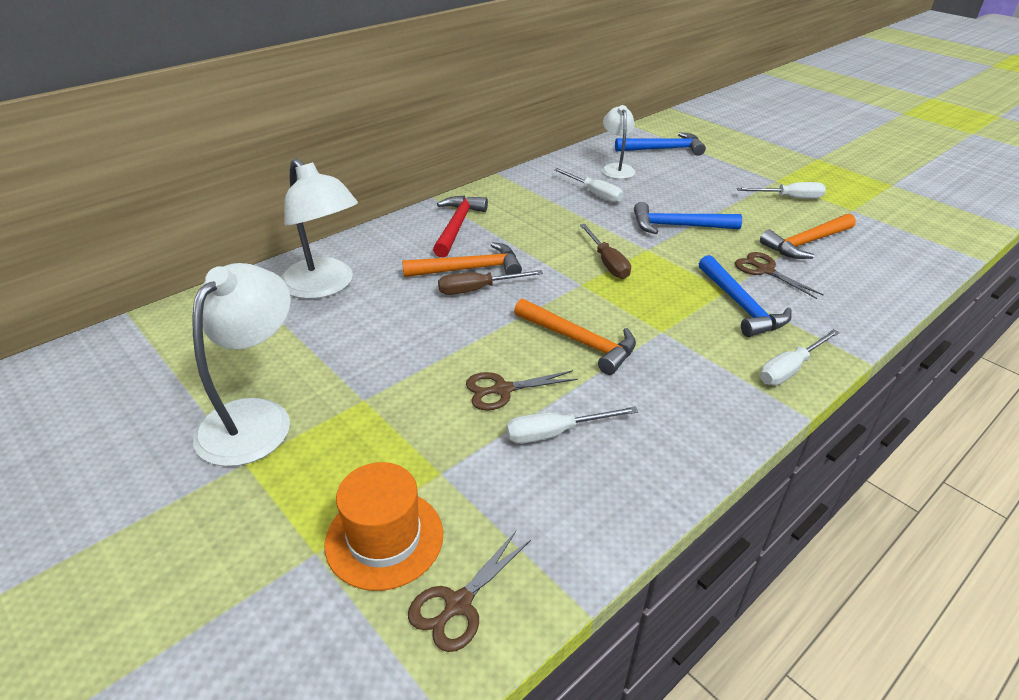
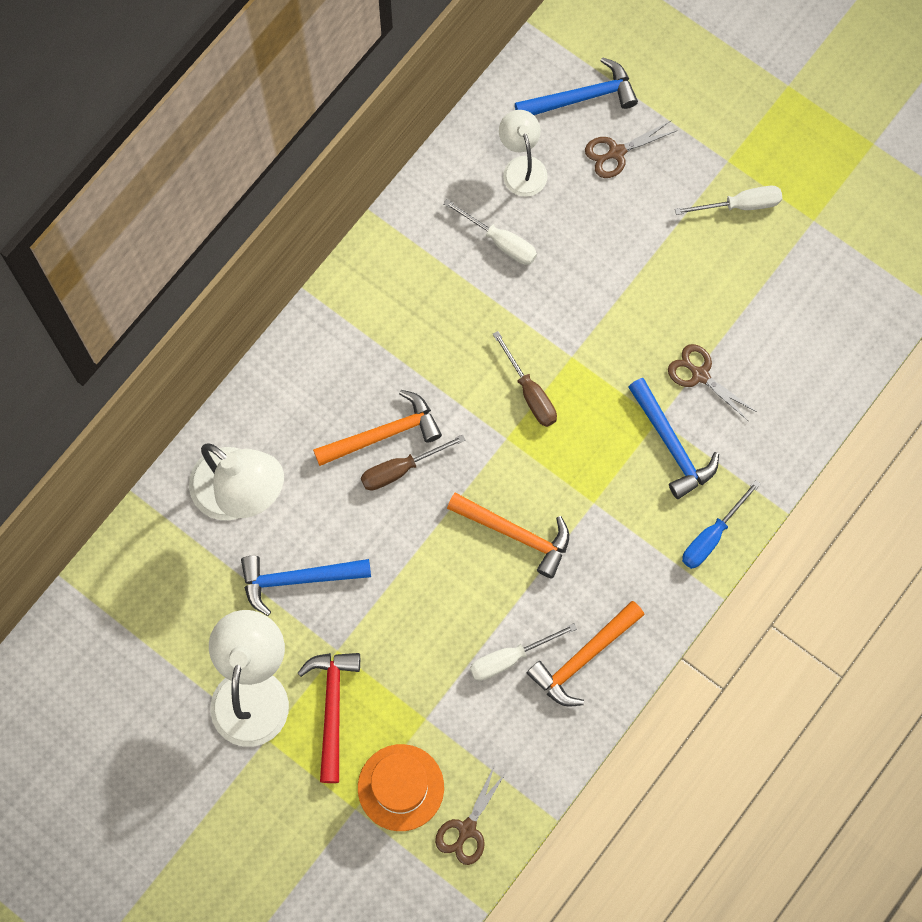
camera: 10 degrees left, 35 degrees up
red hammer [433,195,488,258] -> red hammer moved to [298,653,360,783]
brown scissors [466,370,578,411] -> brown scissors moved to [585,121,676,178]
blue hammer [634,202,742,234] -> blue hammer moved to [241,556,371,616]
orange hammer [760,214,856,259] -> orange hammer moved to [527,601,645,707]
white screwdriver [760,329,840,385] -> blue screwdriver [682,480,761,569]

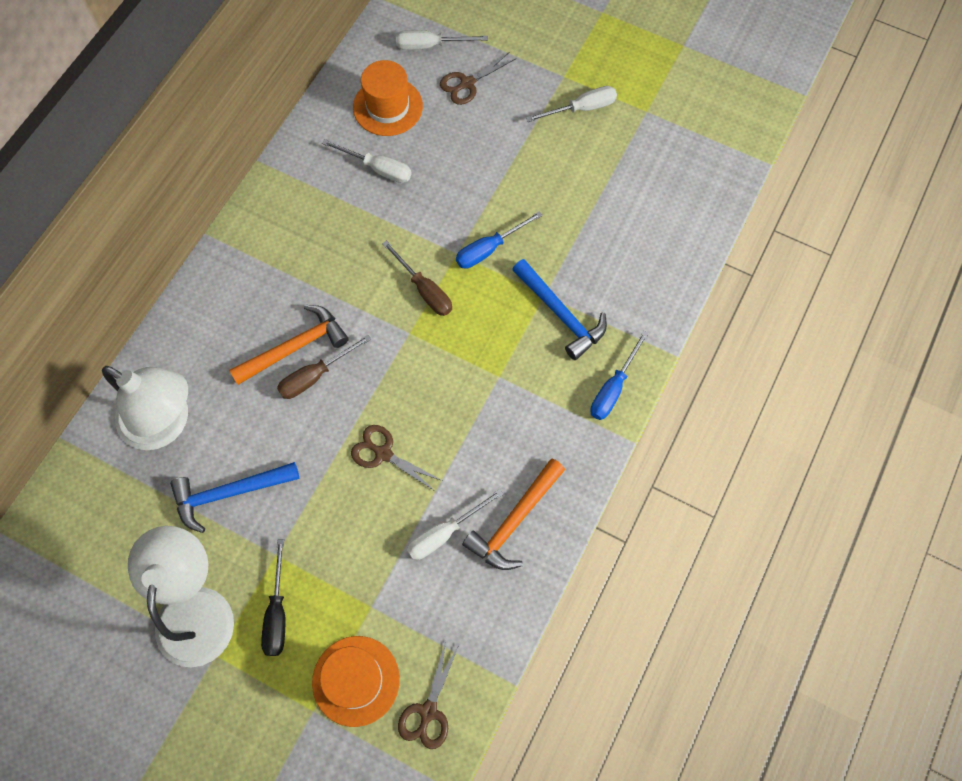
camera: 10 degrees left, 5 degrees down
red hammer [298,653,360,783] -> black screwdriver [261,539,285,656]
orange hammer [447,493,569,578] -> none
white lamp [499,110,548,197] -> orange hat [353,60,423,136]
blue hammer [515,57,638,115] -> white screwdriver [396,30,488,50]
brown scissors [668,344,757,421] -> brown scissors moved to [351,425,442,491]
none -> blue screwdriver [456,211,543,269]

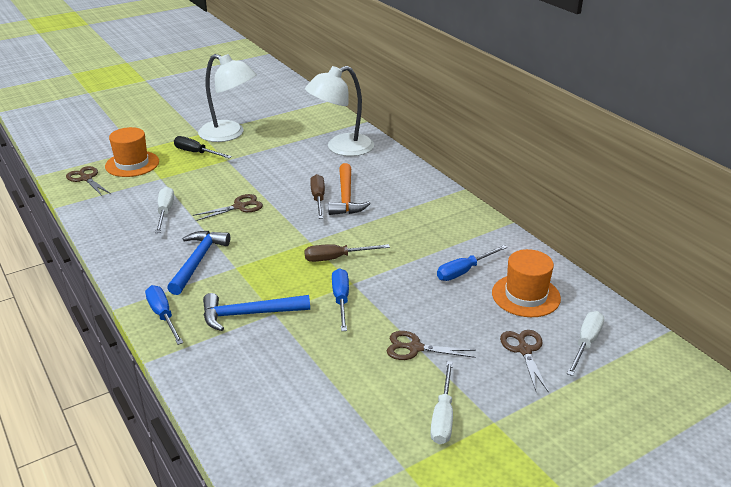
camera: 120 degrees right, 35 degrees down
blue hammer [170,462,300,533] -> blue hammer moved to [167,231,230,295]
white screwdriver [322,139,412,183] -> blue screwdriver [437,245,507,281]
orange hammer [462,458,565,570] -> none
none -> brown scissors [387,331,476,360]

